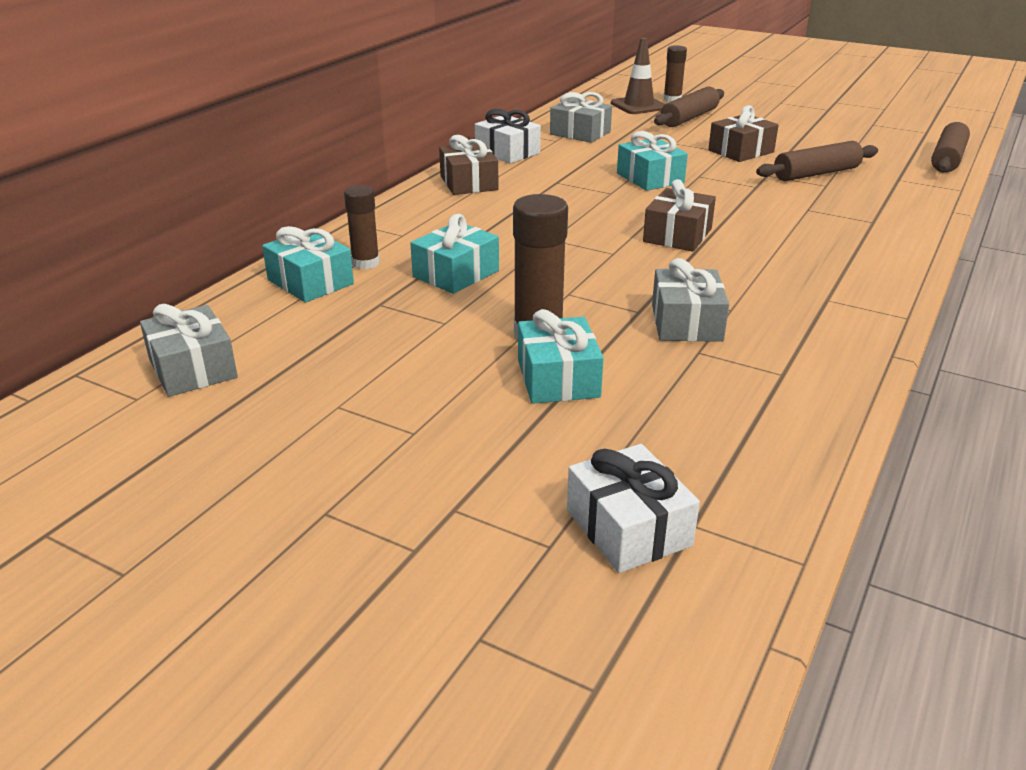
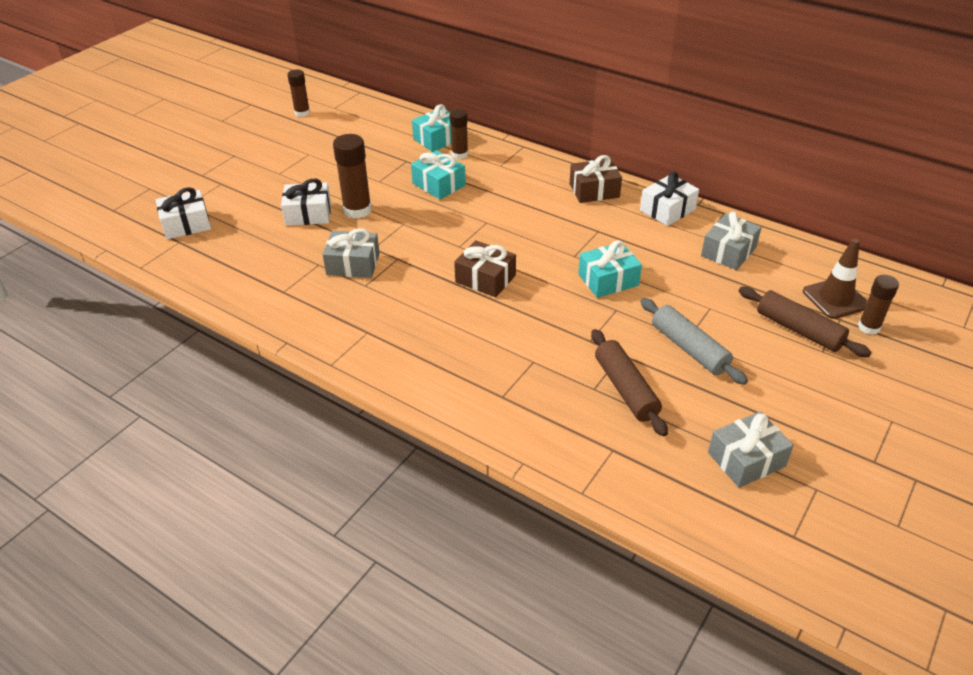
camera: 95 degrees right, 10 degrees up
grey gift [140,304,238,397] -> grey gift moved to [708,411,794,488]
turquoise gift [518,309,604,404] -> white gift [281,179,331,226]
brown gift [708,105,779,162] -> grey rolling pin [640,298,748,385]
brown rolling pin [931,122,970,172] -> none
none -> brown glue stick [287,69,310,117]

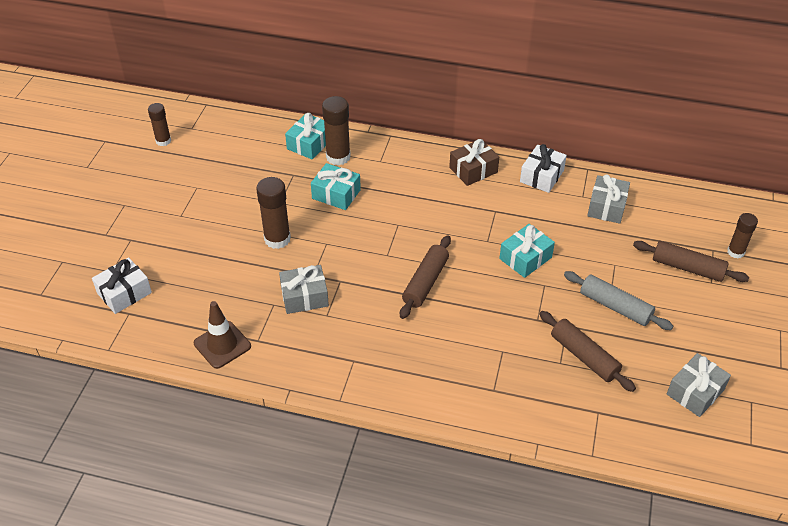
camera: 20 degrees left, 5 degrees up
white gift [281,179,331,226] -> none
brown glue stick [450,109,468,159] -> brown glue stick [322,96,351,166], size x1.56
brown gift [454,240,516,297] -> brown rolling pin [400,235,451,319]
brown traffic cone [803,239,867,319] -> brown traffic cone moved to [194,301,251,369]

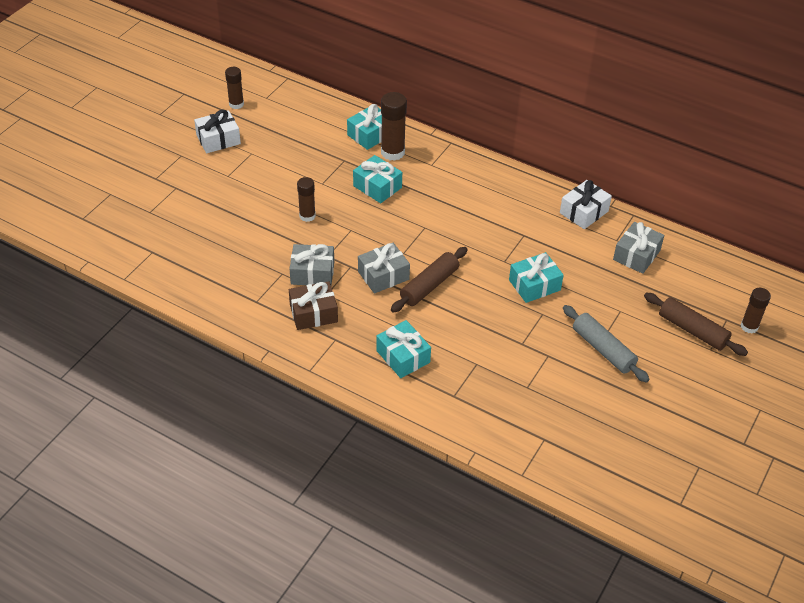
camera: 15 degrees right, 0 degrees up
white gift [92,257,152,314] -> white gift moved to [194,109,241,153]
brown traffic cone [194,301,251,369] -> none
brown glue stick [256,177,291,249] -> brown glue stick [297,177,316,222], size x0.64
brown gift [449,139,499,186] -> brown gift moved to [289,281,338,330]
brown rolling pin [539,311,636,392] -> none
grey gift [667,353,731,417] -> grey gift moved to [358,243,410,294]
none -> turquoise gift [376,320,431,378]

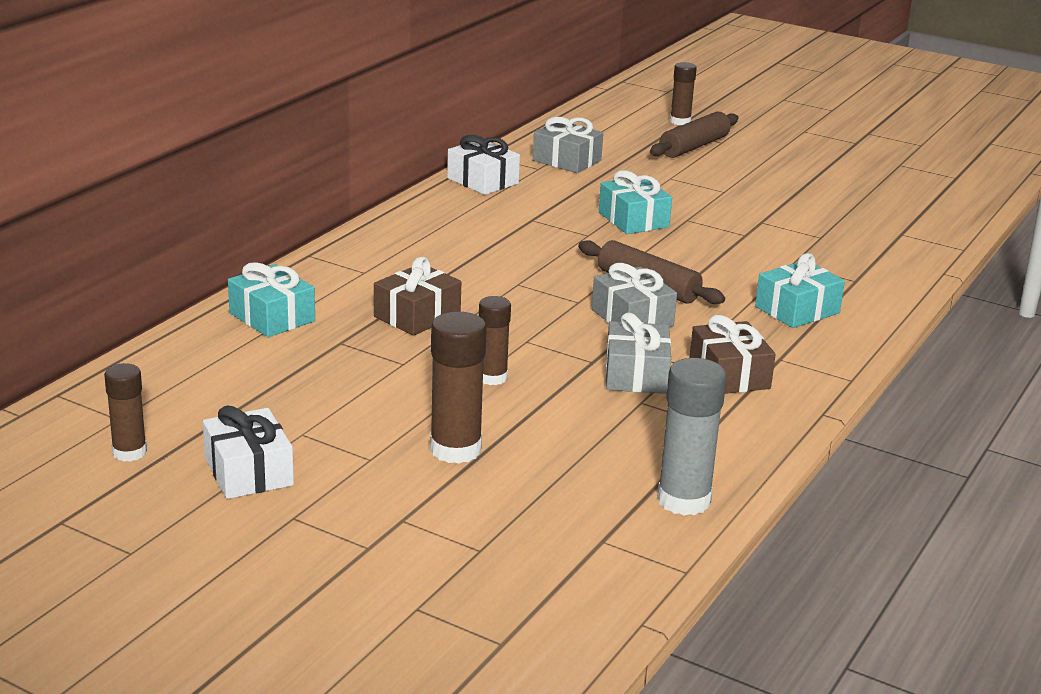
camera: 90 degrees left, 20 degrees down
turquoise gift [353,155,402,203] -> brown gift [374,257,461,336]
brown glue stick [381,92,407,161] -> brown glue stick moved to [430,312,487,464]
grey rolling pin [563,305,650,383] -> none
none -> grey glue stick [657,358,727,516]

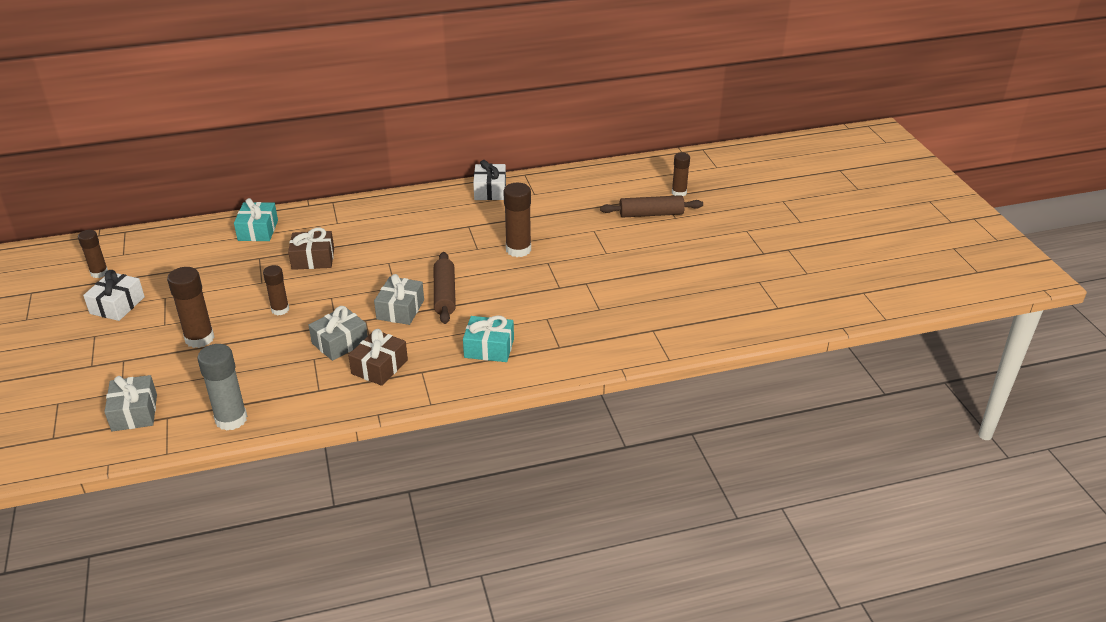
camera: 45 degrees right, 10 degrees up
grey gift [533,117,603,173] -> grey gift moved to [104,375,157,431]
turquoise gift [599,170,672,234] -> brown glue stick [503,183,531,257]

